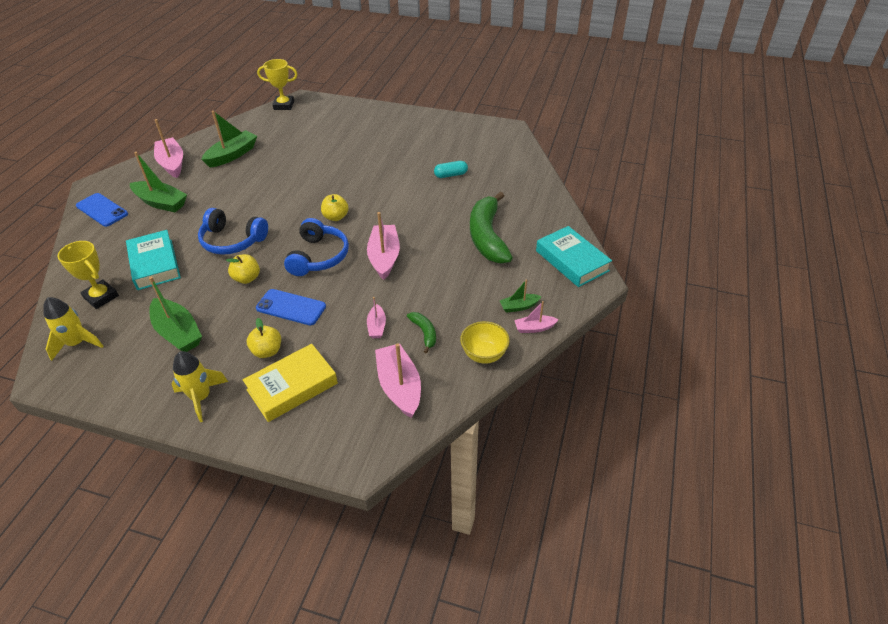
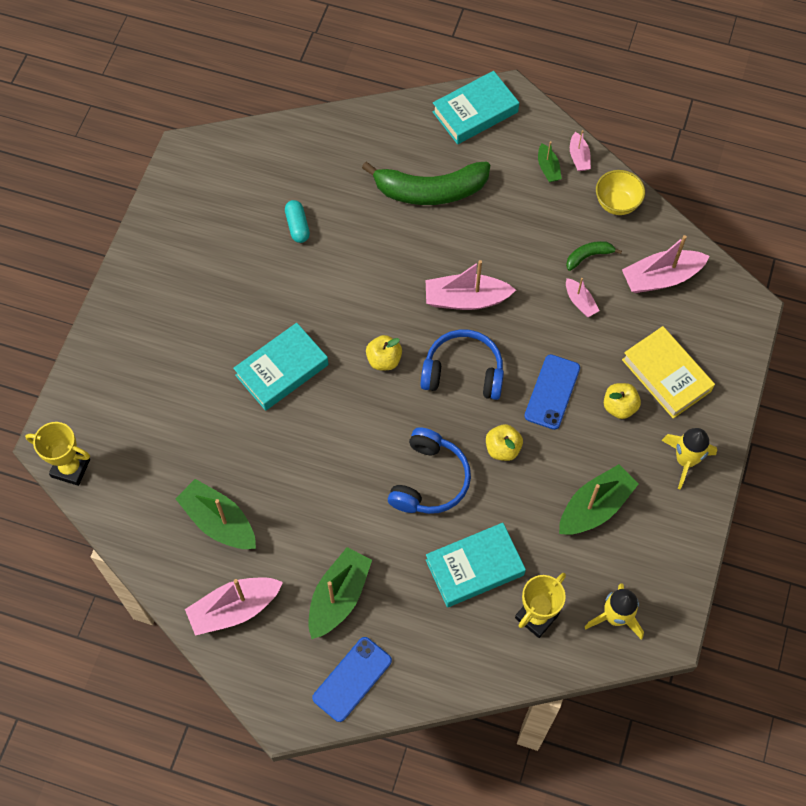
camera: 90 degrees left, 20 degrees up
yellow trophy [257,59,298,110] -> yellow trophy turned 75 degrees counterclockwise [25,422,90,486]
pink boat [367,297,386,338] -> pink boat turned 60 degrees clockwise [566,278,600,317]
none -> turquoise book [233,323,329,411]

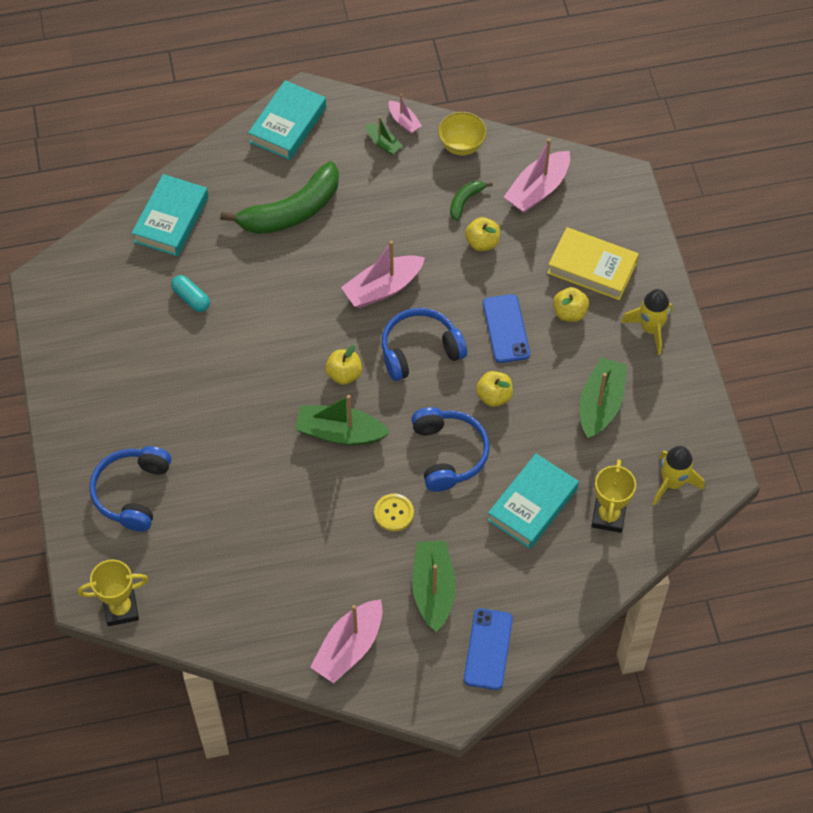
camera: 30 degrees left, 5 degrees down
green boat [176,479,256,549] -> green boat moved to [295,395,390,445]
turquoise book [233,323,329,411] -> turquoise book moved to [132,174,208,256]
pink boat [566,278,600,317] -> yellow apple [465,217,500,251]
none -> blue headphones [89,446,171,532]
none -> yellow button [374,494,414,531]

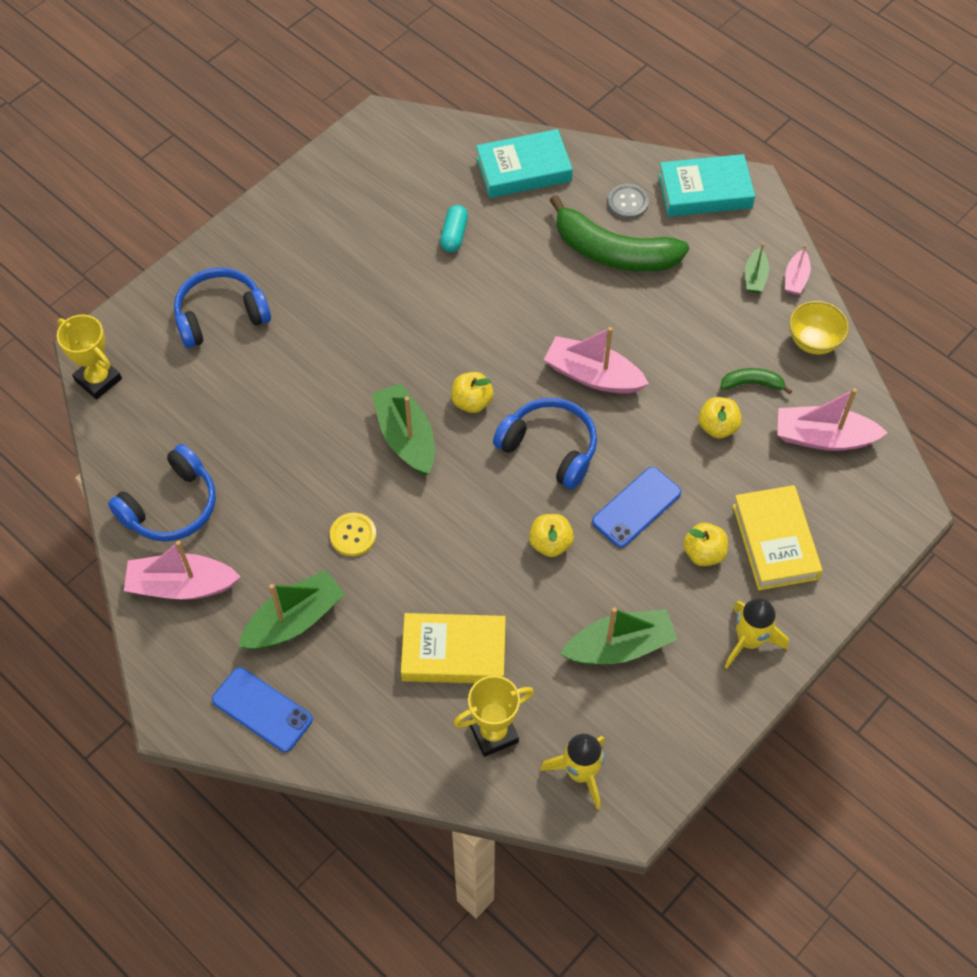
camera: 55 degrees right, 0 degrees up
blue headphones [411,407,490,492] -> blue headphones moved to [108,444,216,542]
blue phone [464,608,513,690] -> blue phone turned 60 degrees clockwise [212,667,313,752]
turquoise book [487,454,579,549] -> yellow book [401,613,506,683]
none -> grey button [608,184,649,219]

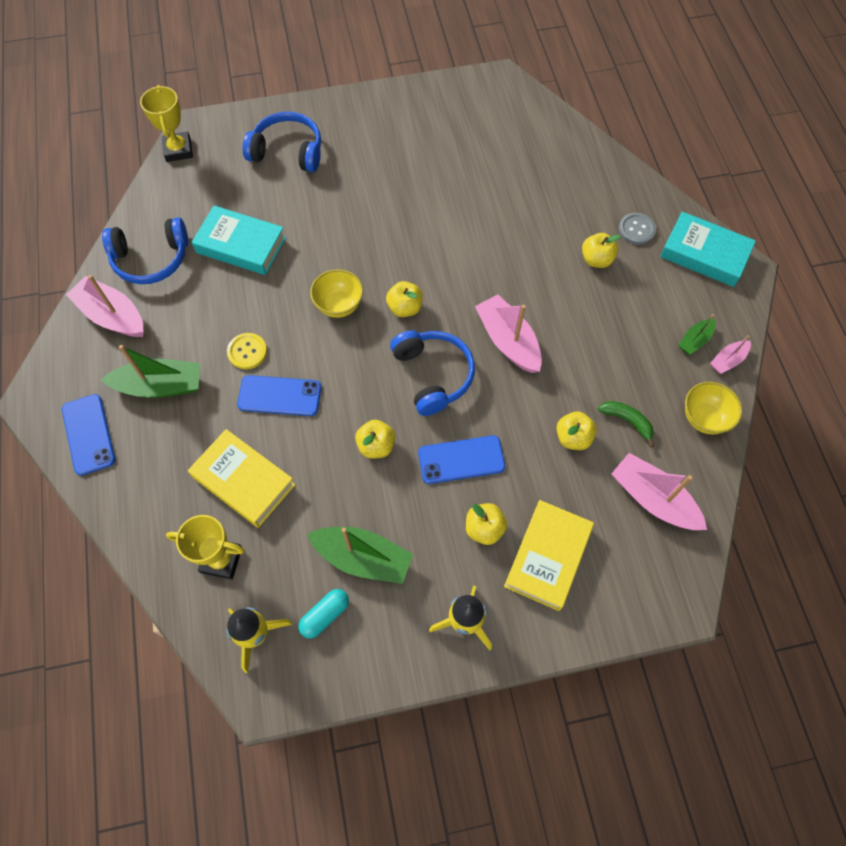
camera: 35 degrees right, 5 degrees up
green boat [372,383,435,476] -> yellow bowl [310,269,363,318]
turquoise capsule [440,205,468,252] -> turquoise capsule moved to [298,589,349,638]
turquoise book [476,129,573,198] -> turquoise book moved to [192,206,286,275]
green banana [549,195,689,272] -> yellow apple [582,233,620,268]
none -> blue phone [237,375,321,416]

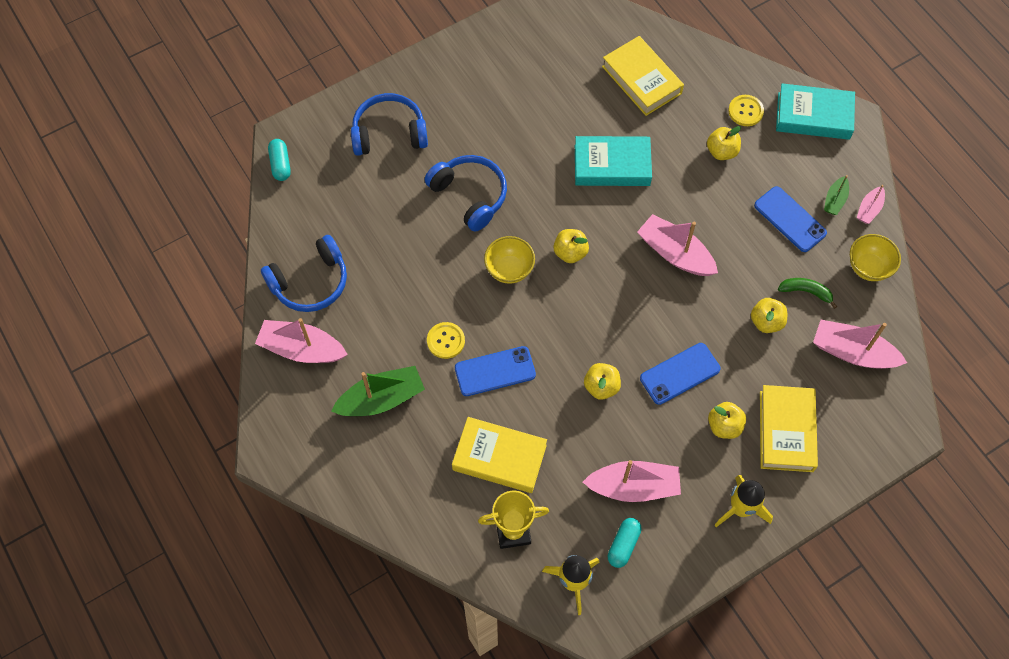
camera: 20 degrees left, 0 degrees up
blue phone [62,394,115,476] -> blue phone moved to [754,186,827,252]
yellow trophy [140,85,193,162] -> turquoise capsule [268,139,291,181]
turquoise book [192,206,286,275] -> turquoise book moved to [575,136,652,186]
green boat [307,527,413,584] -> pink boat [583,460,681,502]
blue headphones [390,330,475,416] -> blue headphones moved to [425,155,507,232]
grey button [619,213,656,245] -> yellow button [728,95,764,126]
none -> yellow book [602,36,684,116]

